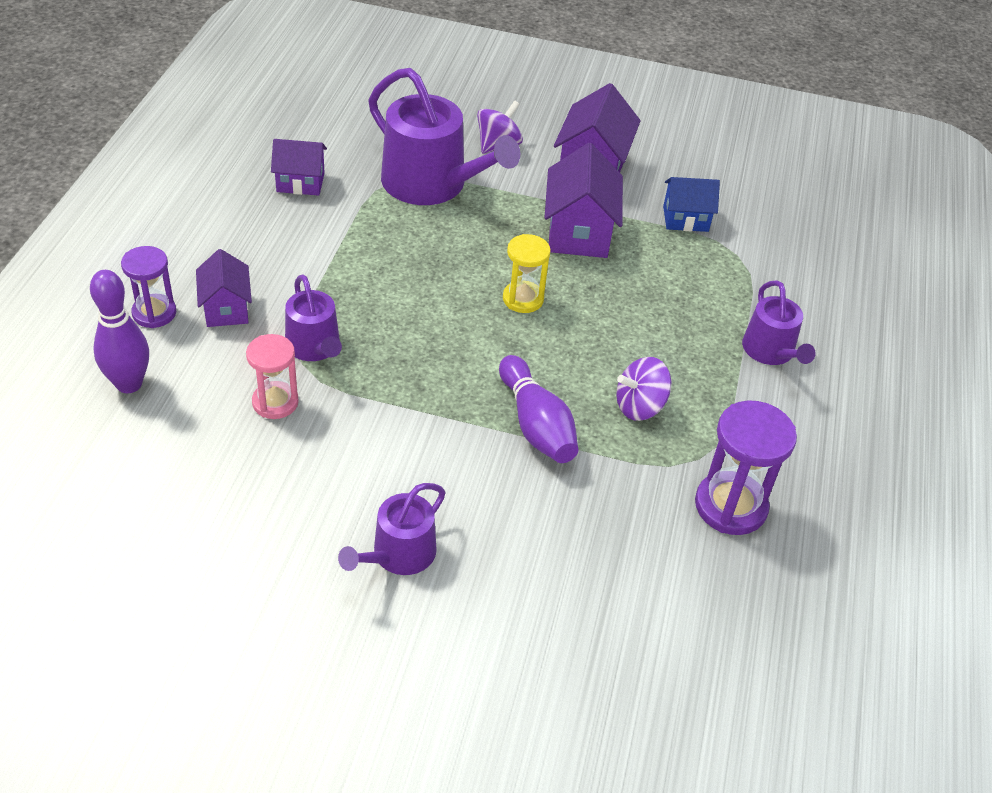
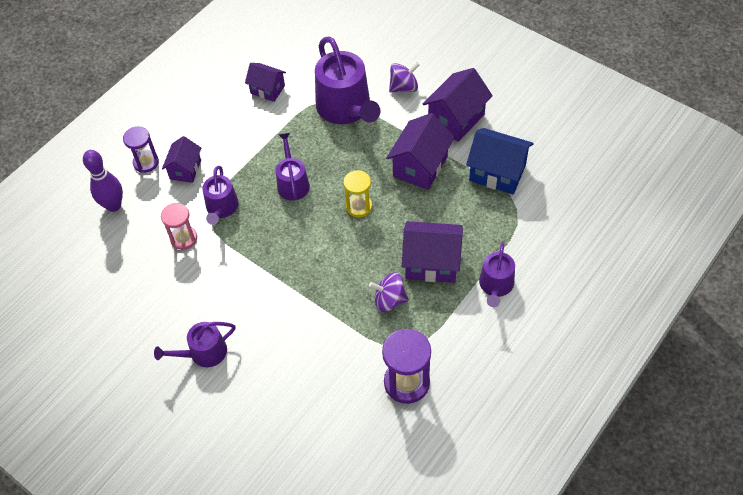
camera: 30 degrees right, 10 degrees up
purple bowling pin [499,355,578,463] -> none
blue house [663,177,720,232] -> blue house [466,128,534,194], size x1.59
none -> purple watering can [276,133,310,201]
none -> purple house [402,221,463,283]

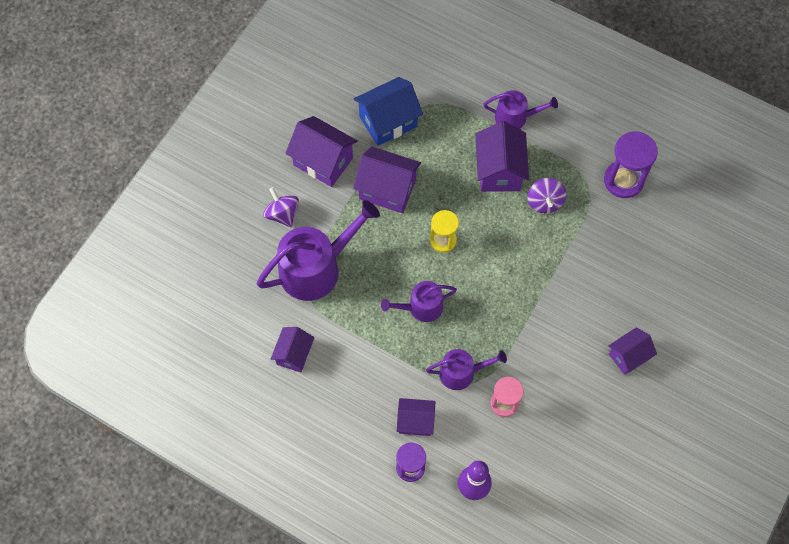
camera: 100 degrees left, 10 degrees up
purple watering can [154,322,235,367] -> purple house [608,327,657,375]
blue house [466,128,534,194] -> blue house turned 45 degrees clockwise [354,77,423,146]

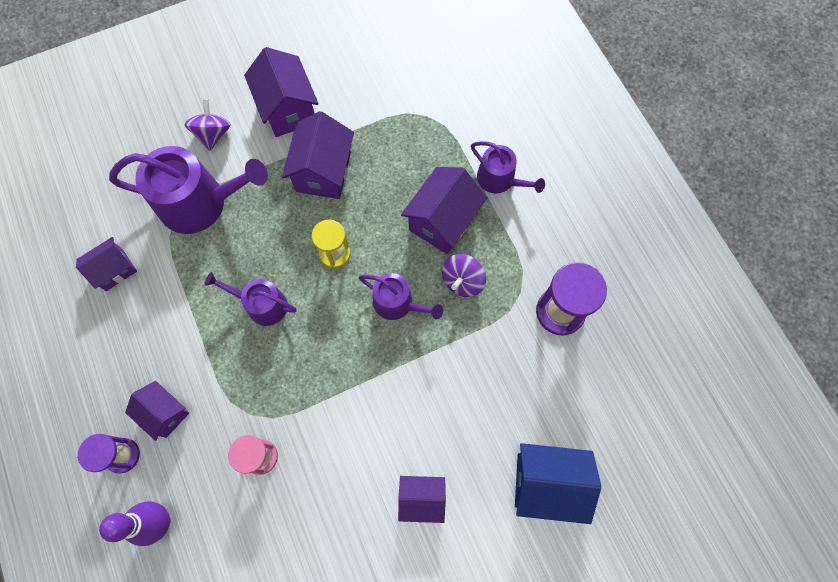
camera: 35 degrees right, 5 degrees up
purple house [353,146,421,213] -> purple house turned 45 degrees clockwise [282,111,354,199]
blue house [354,77,423,146] -> blue house moved to [515,443,601,524]
purple watering can [426,349,507,390] -> purple watering can moved to [359,273,443,320]

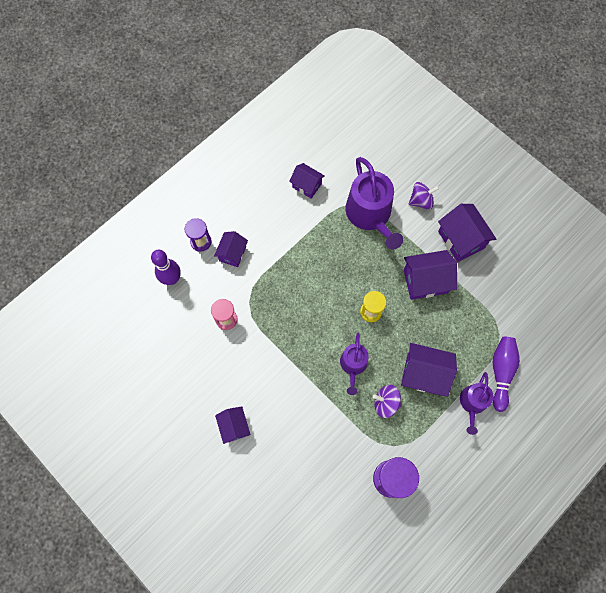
camera: 70 degrees right, 0 degrees up
purple watering can [204,272,297,326] -> none
purple house [244,47,319,137] -> purple house turned 75 degrees counterclockwise [438,204,496,262]
blue house [515,443,601,524] -> none
none -> purple bowling pin [493,337,520,412]

